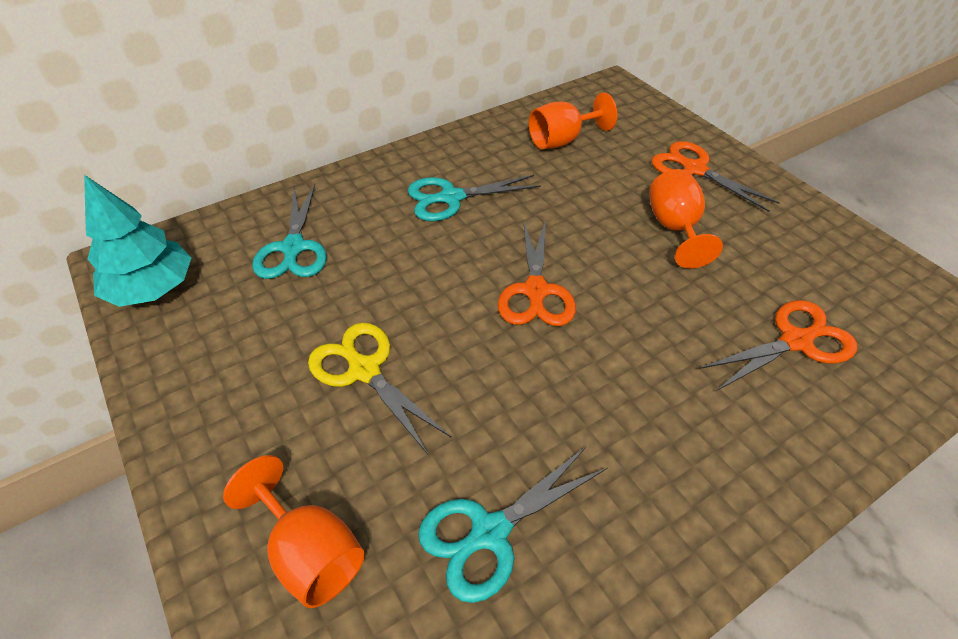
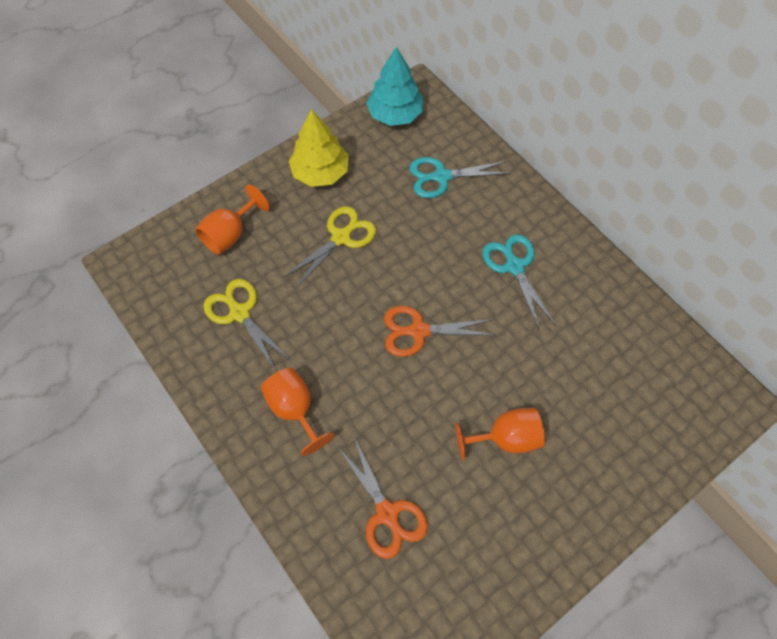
camera: 85 degrees right, 15 degrees up
turquoise scissors [418,446,608,603] -> yellow scissors [203,279,291,371]
orange goblet [529,93,617,149] -> orange goblet moved to [261,368,335,456]
orange scissors [651,141,780,212] -> none
none -> yellow tree [289,109,349,187]

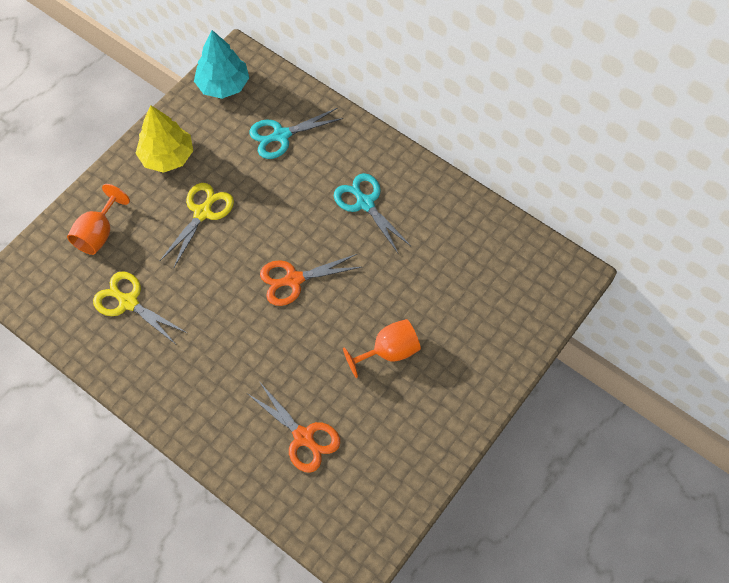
camera: 15 degrees left, 0 degrees up
orange goblet [261,368,335,456] -> none

